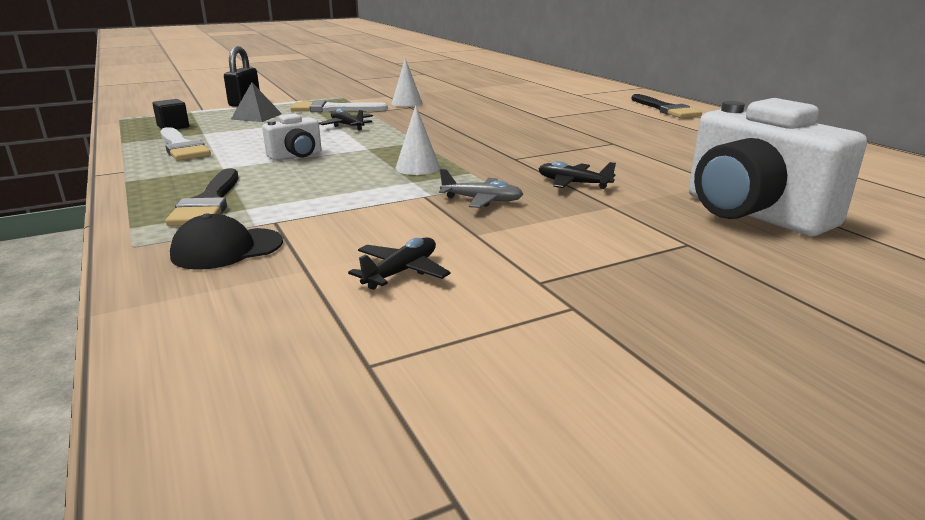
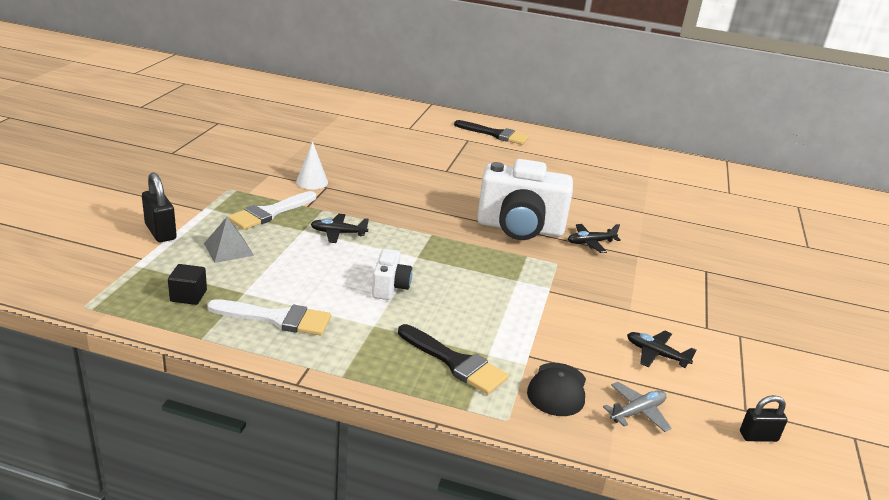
camera: 50 degrees left, 5 degrees up
black plane [348,237,451,290] -> black plane turned 45 degrees counterclockwise [627,330,696,368]
white cone [395,105,440,175] -> none
grey plane [439,169,523,208] -> grey plane moved to [603,382,672,432]
white camera [689,98,867,236] -> white camera moved to [477,159,573,240]
none -> black padlock [740,395,788,442]

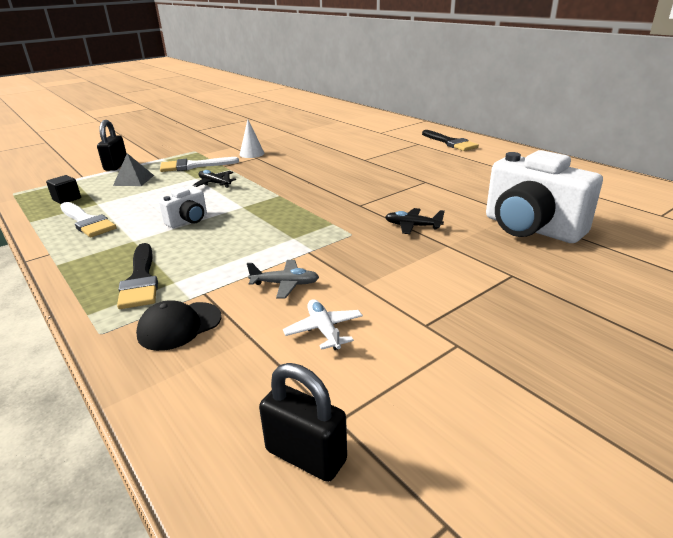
camera: 40 degrees right, 0 degrees up
white camera [477,159,573,240] -> white camera moved to [486,150,603,243]
grey plane [603,382,672,432] -> grey plane moved to [247,260,319,298]
black plane [627,330,696,368] -> white plane [283,299,363,350]
black padlock [740,395,788,442] -> black padlock [259,363,347,482], size x1.54

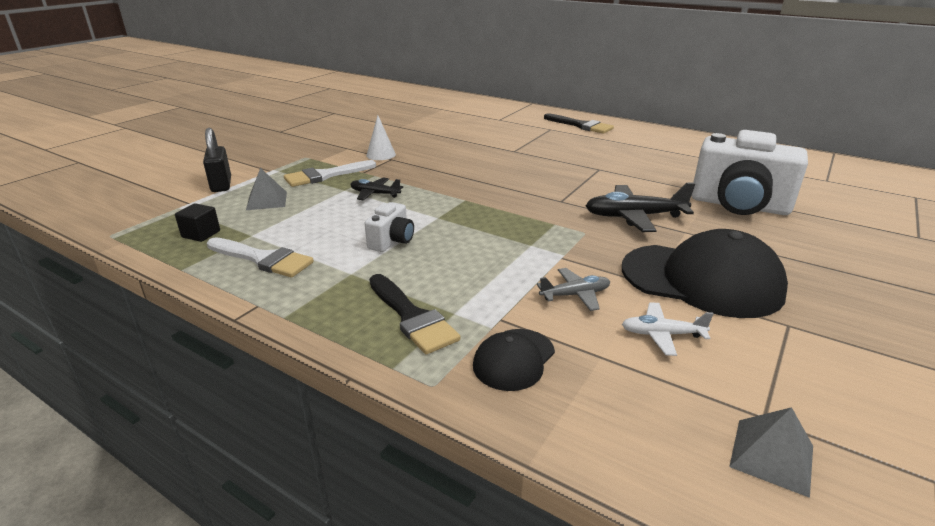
camera: 20 degrees left, 0 degrees up
black padlock [259,363,347,482] -> grey pyramid [729,407,813,498]
white plane [283,299,363,350] -> white plane turned 45 degrees counterclockwise [622,302,713,356]
black plane [385,208,445,234] -> black plane [585,183,695,232], size x1.72
none -> black cap [622,229,788,318]

